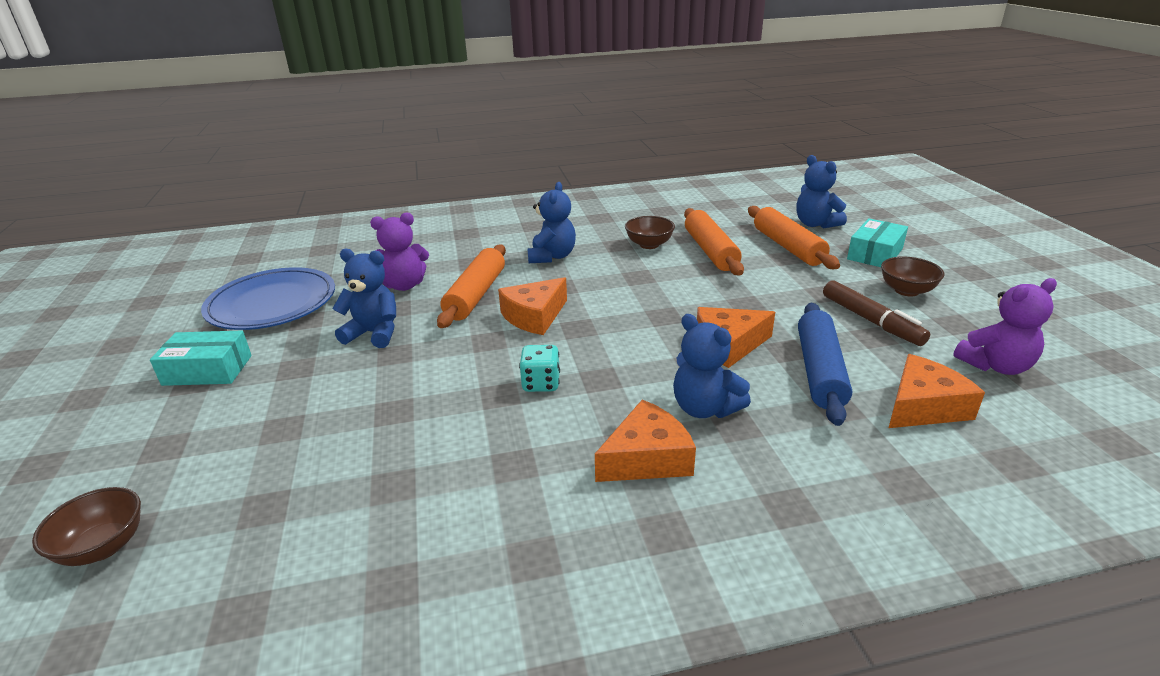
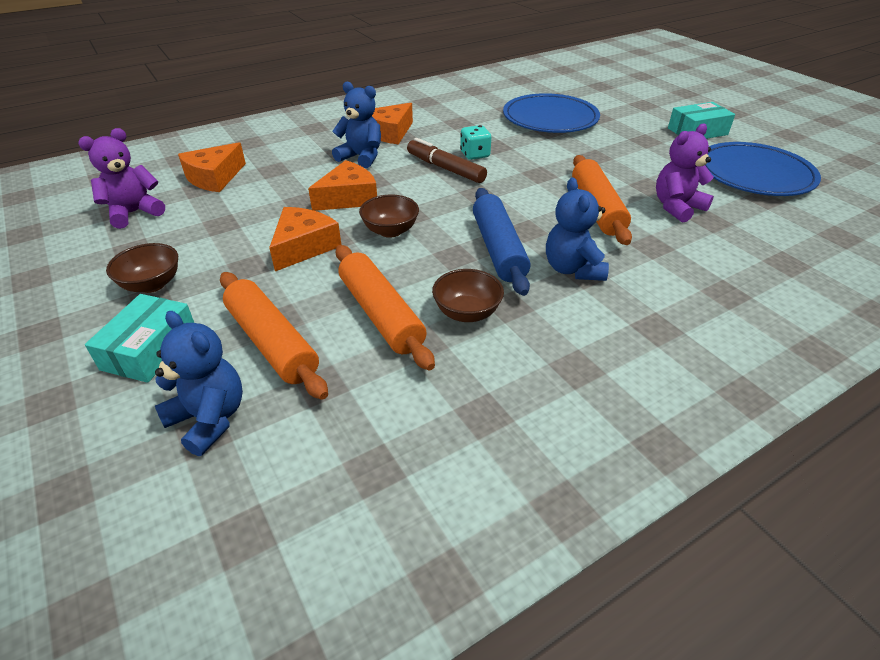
camera: 160 degrees right, 10 degrees up
brown bowl [32,487,141,566] -> brown bowl moved to [359,195,419,238]
blue teddy bear [332,248,396,348] -> none
orange cheese [498,277,567,335] -> orange cheese moved to [269,207,341,271]
blue rolling pin [798,303,852,426] -> blue rolling pin moved to [473,188,531,296]
brown marker [823,280,930,346] -> brown marker moved to [407,138,487,183]
none -> blue plate [503,93,600,133]

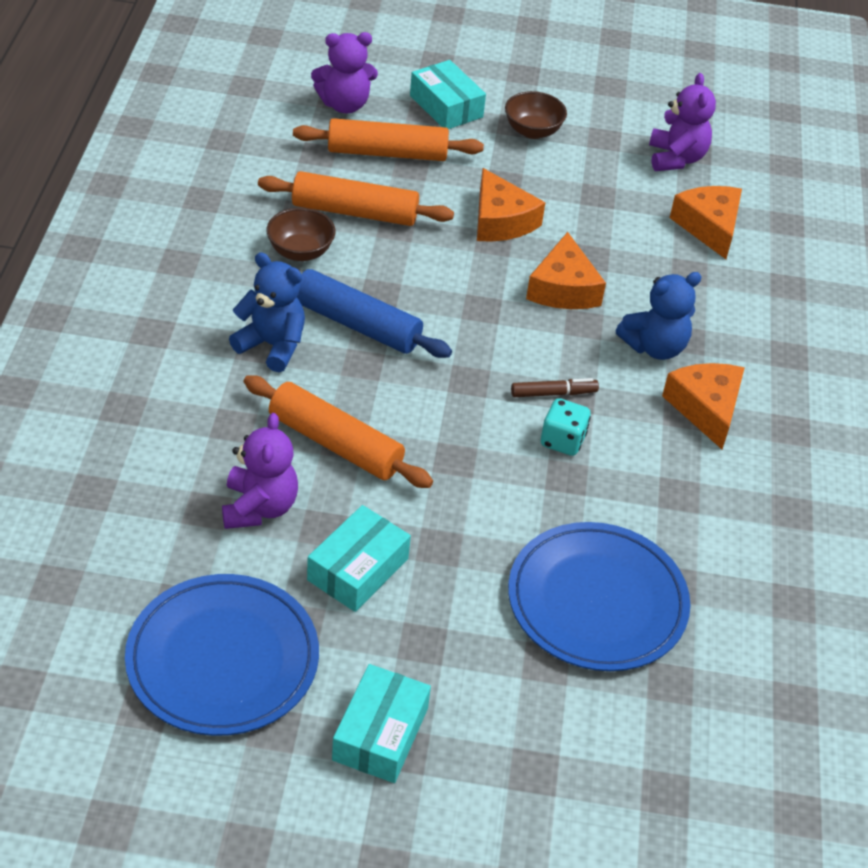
camera: 125 degrees right, 5 degrees up
blue teddy bear [155,311,243,456] -> purple teddy bear [311,32,378,113]
brown bowl [359,195,419,238] -> none
brown marker [407,138,487,183] -> brown marker [511,378,599,397], size x0.62
none -> turquoise box [307,505,411,612]

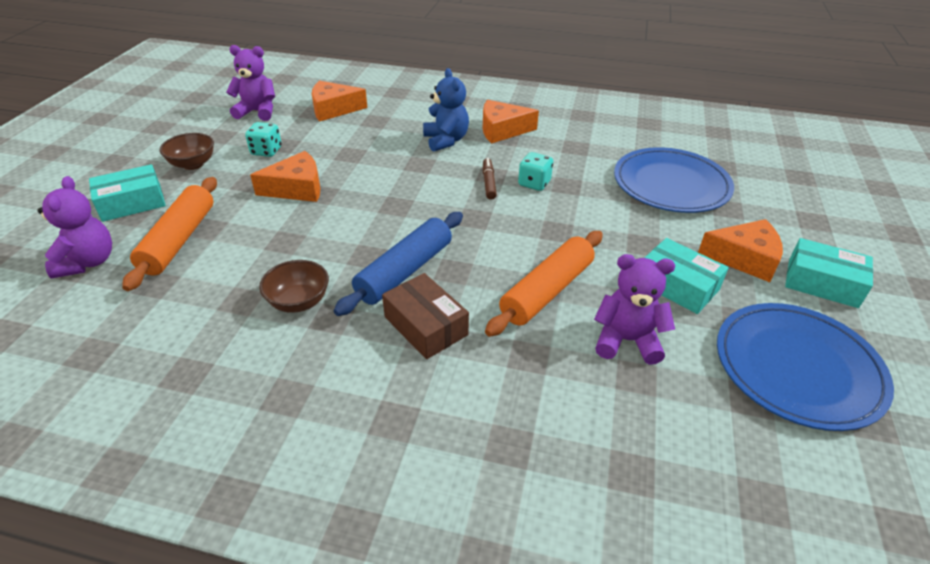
camera: 80 degrees left, 5 degrees down
blue teddy bear [229,252,305,372] -> brown box [382,273,469,359]
orange rolling pin [258,171,454,226] -> none
orange cheese [526,232,606,309] -> orange cheese moved to [698,219,783,282]
none -> turquoise dice [245,122,282,157]

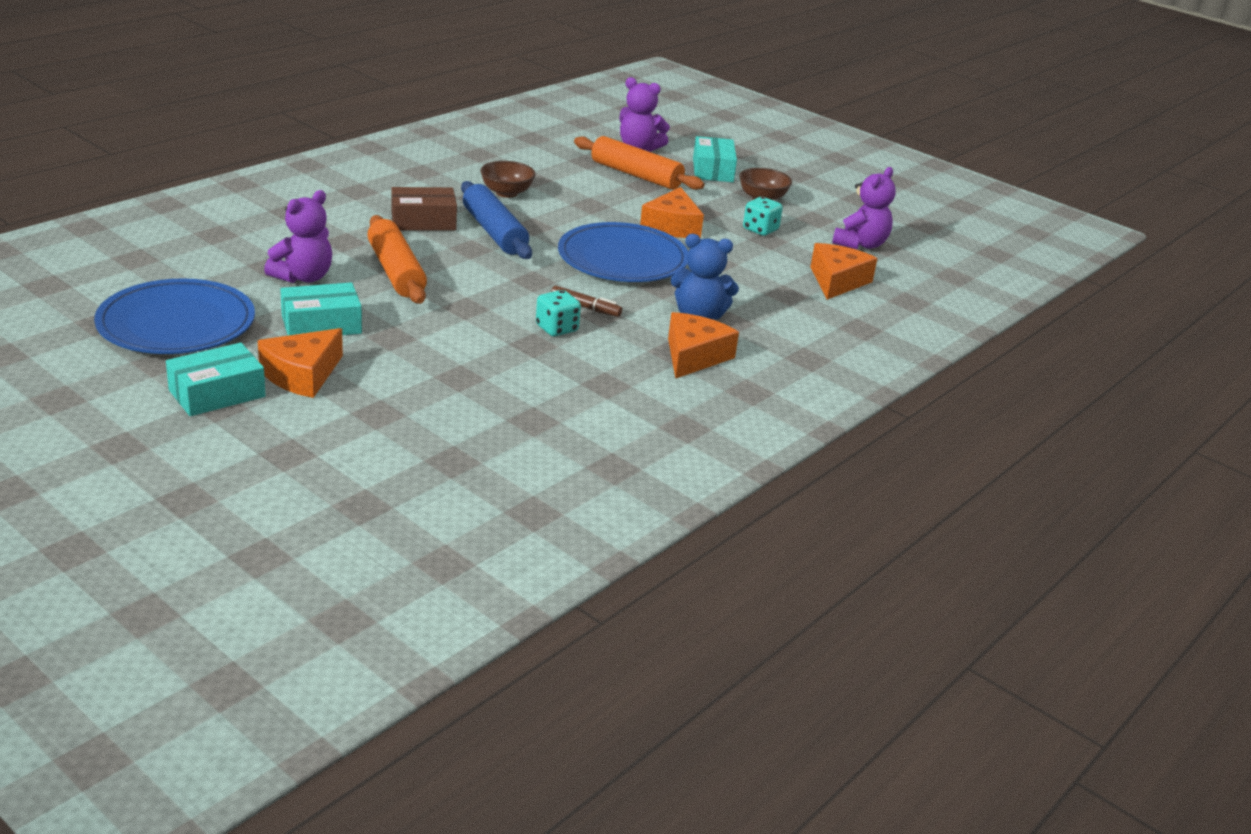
camera: 115 degrees right, 10 degrees down
blue plate [614,147,734,213] -> blue plate moved to [558,222,688,282]

